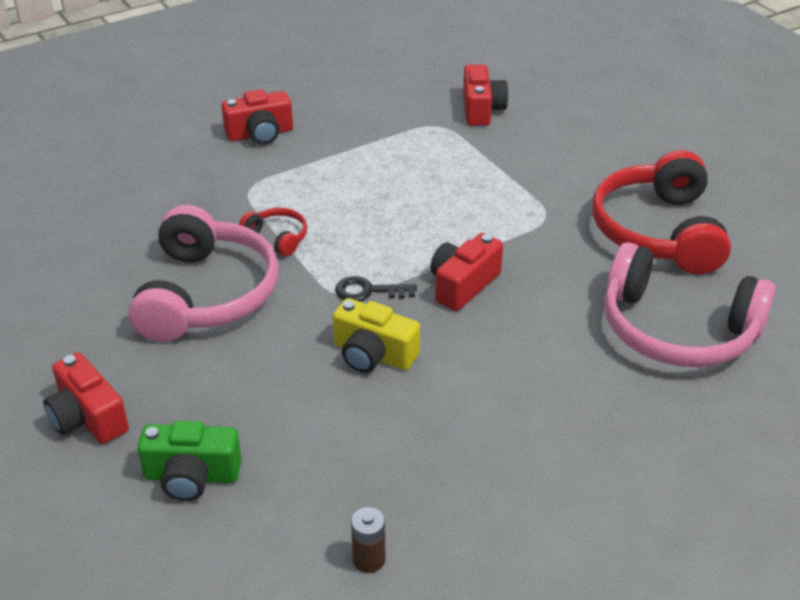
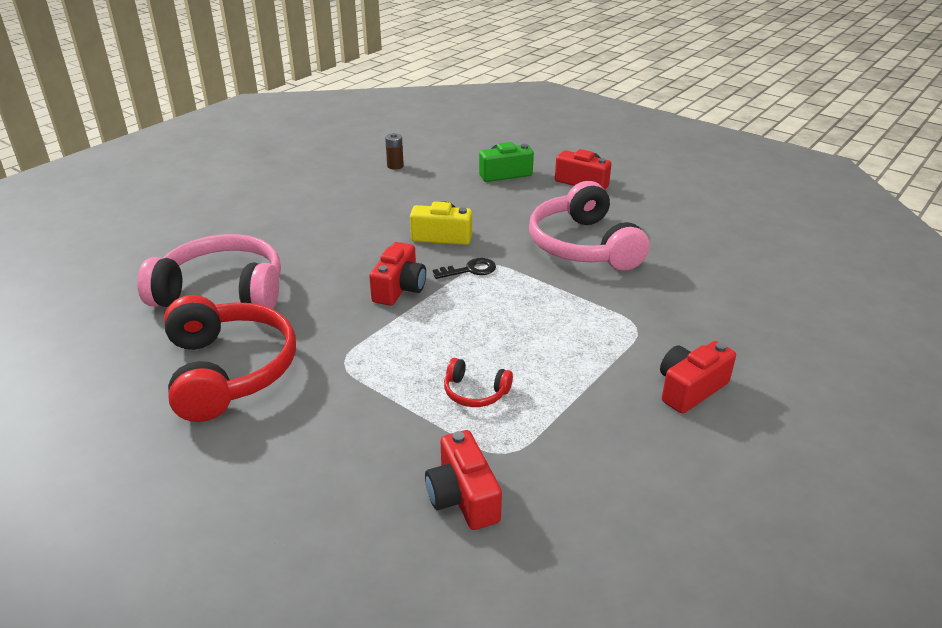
camera: 160 degrees right, 5 degrees down
red headphones [239,208,307,256] -> red headphones moved to [444,358,513,407]

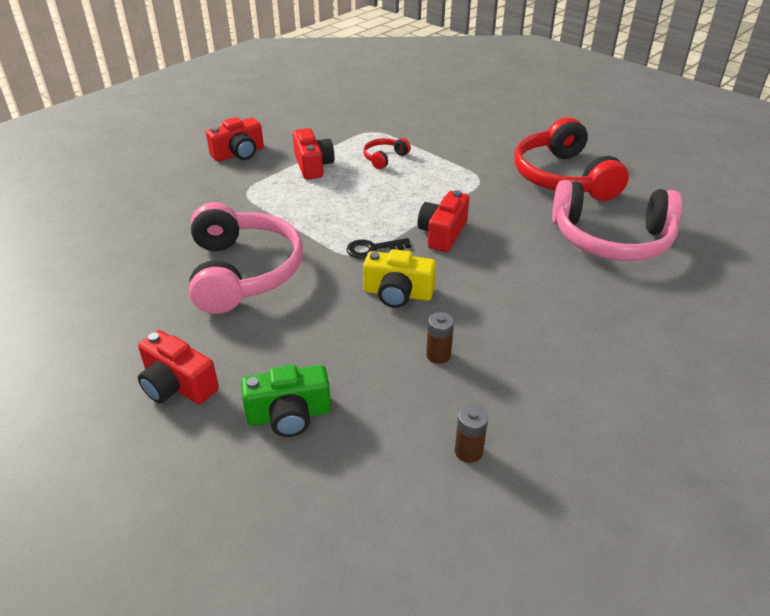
camera: 175 degrees left, 5 degrees up
red camera [425,430,502,530] -> red camera moved to [293,128,335,180]
red headphones [444,358,513,407] -> red headphones turned 75 degrees counterclockwise [363,138,411,169]
none -> brown battery [426,312,454,364]

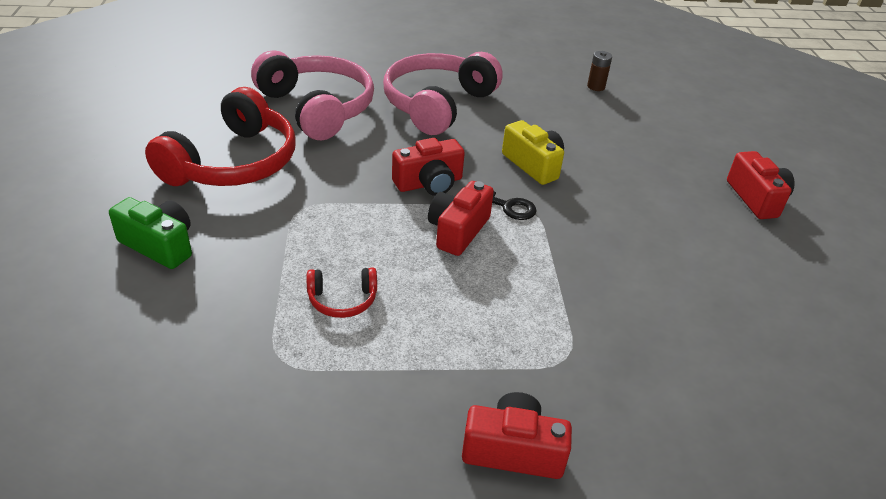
camera: 140 degrees left, 0 degrees up
pink headphones [189,202,303,314] -> pink headphones moved to [383,52,503,135]
green camera [241,365,331,437] -> green camera moved to [109,197,192,269]
red camera [293,128,335,180] -> red camera moved to [428,181,494,256]
brown battery [426,312,454,364] -> none

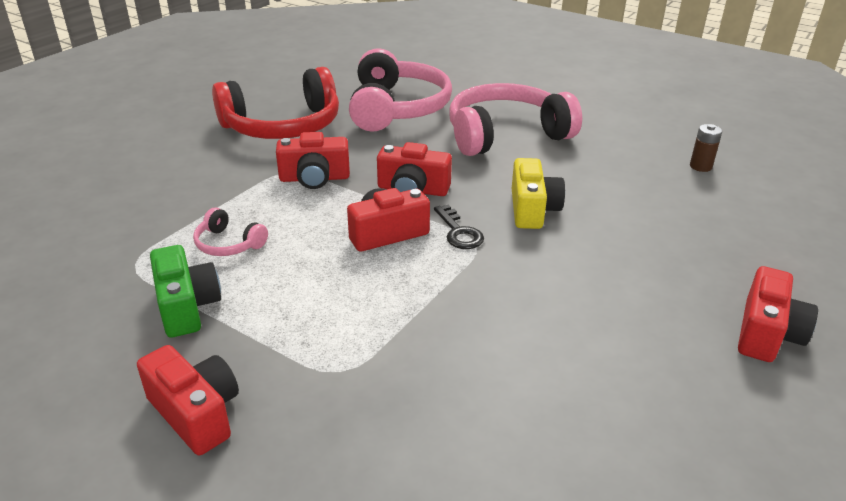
camera: 40 degrees right, 5 degrees down
green camera [109,197,192,269] -> green camera moved to [150,245,221,338]
red headphones [307,267,377,318] -> pink headphones [193,207,268,256]
none -> red camera [276,132,350,189]

